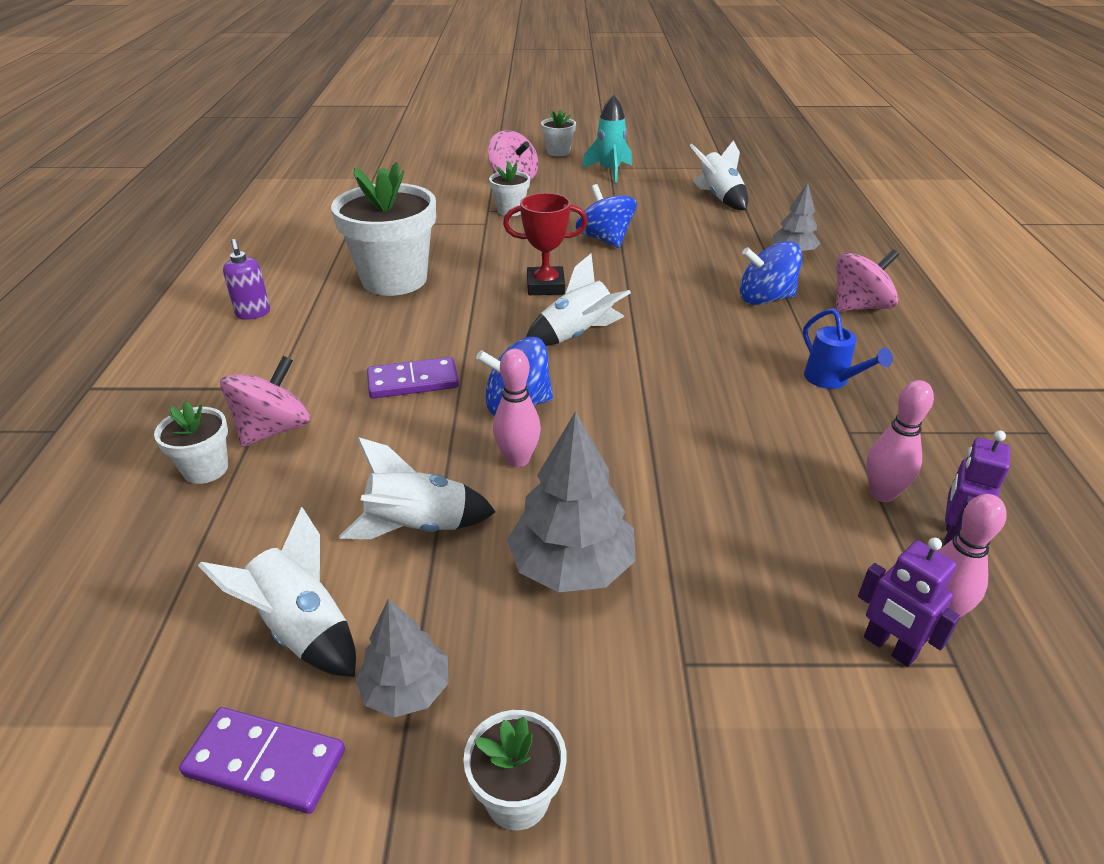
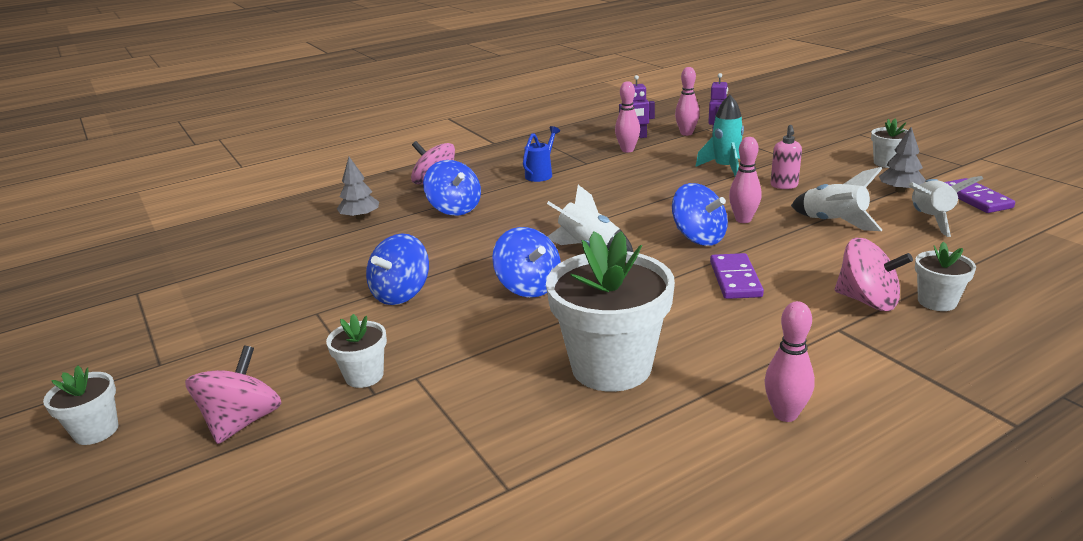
camera: 120 degrees left, 10 degrees down
pink spinning top [220,356,310,447] -> pink spinning top turned 150 degrees counterclockwise [835,238,913,311]
purple soap dispenser [223,239,270,320] -> pink bowling pin [764,301,815,422]
purple domino [367,357,459,399] -> purple domino turned 45 degrees clockwise [710,253,764,299]
red trophy [503,193,588,295] -> blue spinning top [492,227,561,297]
grey tree [507,411,635,592] -> pink soap dispenser [771,125,802,189]
turquoise rocket [582,94,632,183] -> turquoise rocket moved to [695,94,744,176]
white rocket [690,140,748,210] -> none

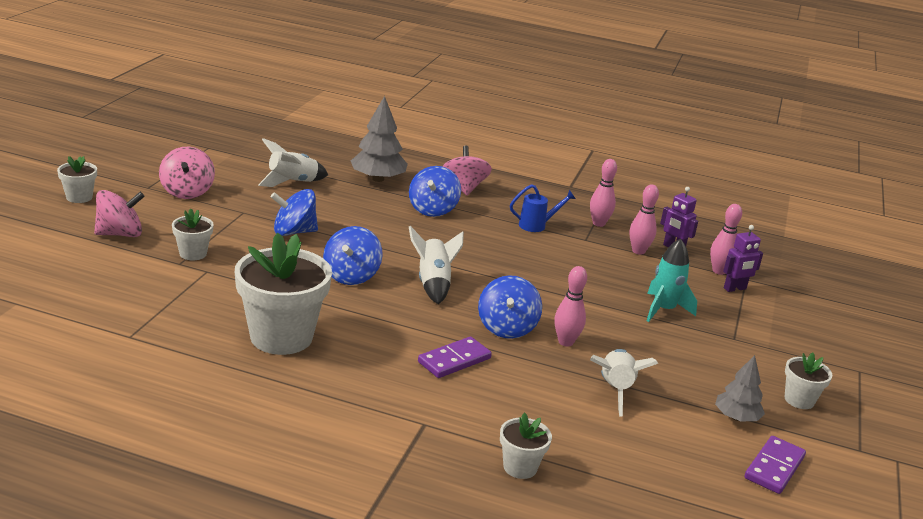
camera: 45 degrees right, 0 degrees up
grey tree [337,157,379,219] -> grey tree [351,96,408,182], size x1.60
pink bowling pin [764,301,815,422] -> pink bowling pin moved to [590,159,617,227]
pink soap dispenser [771,125,802,189] -> none
pink spinning top [835,238,913,311] -> pink spinning top moved to [159,147,215,199]
white rocket [908,176,983,237] -> white rocket moved to [258,138,328,187]

